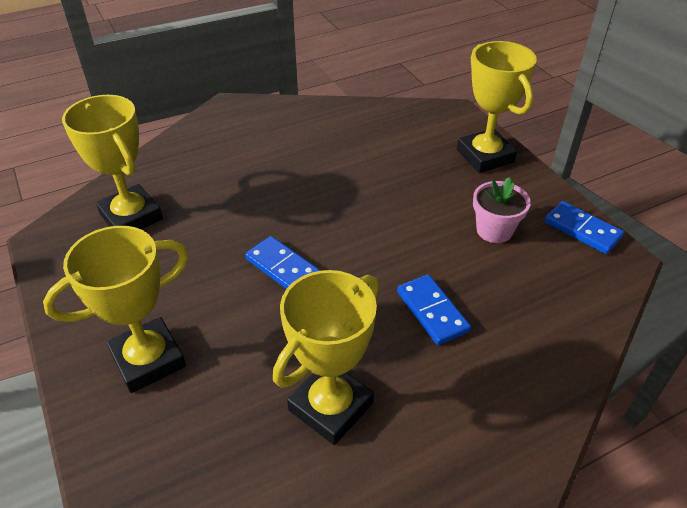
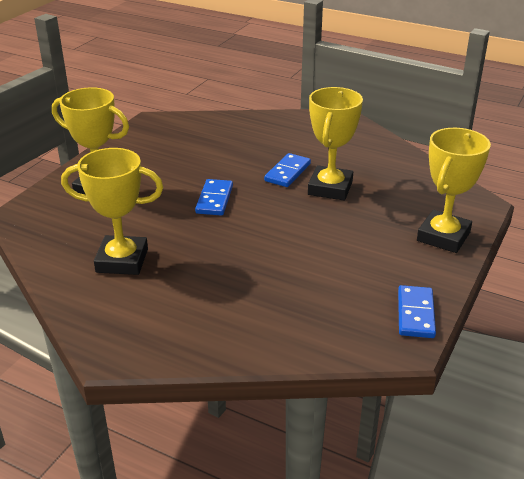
camera: 55 degrees right, 10 degrees down
yellow trophy [62,95,163,229] -> yellow trophy moved to [308,87,363,201]
blue domino [397,275,471,345] -> blue domino moved to [264,153,311,187]
pink flower pot [473,177,531,243] -> none

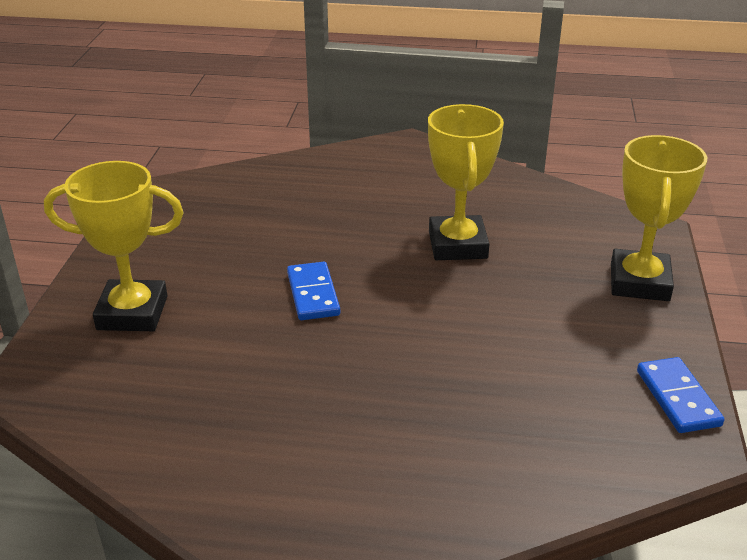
camera: 20 degrees left, 0 degrees up
yellow trophy [61,148,163,275] -> none
blue domino [264,153,311,187] -> none

